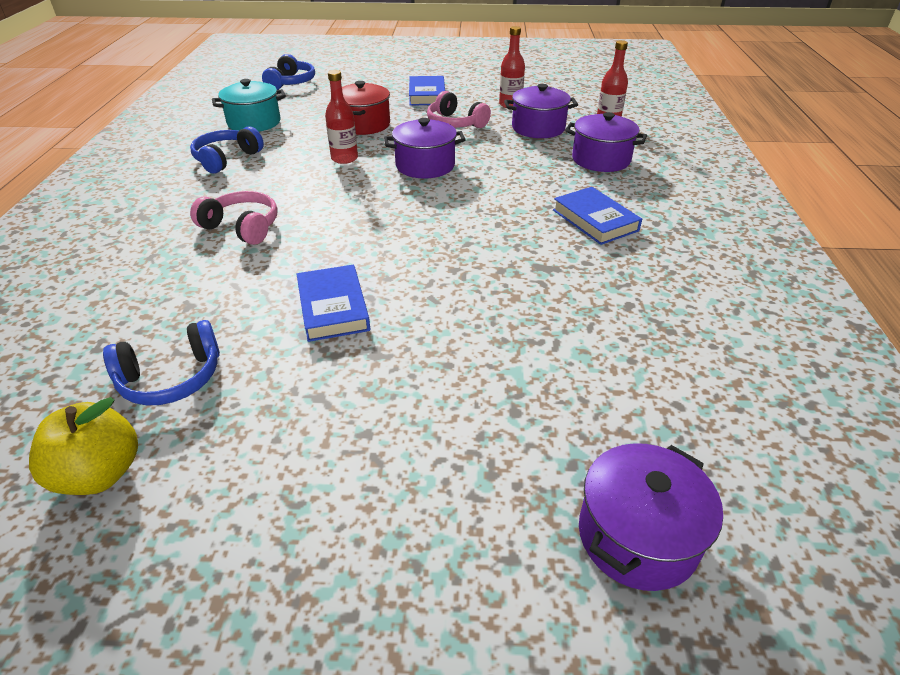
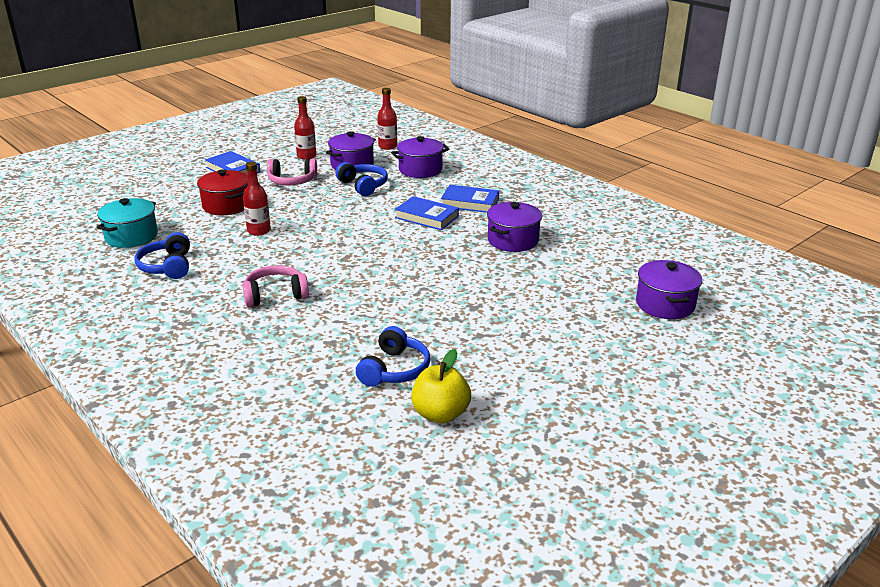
camera: 45 degrees left, 10 degrees down
blue headphones [262,54,315,90] -> blue headphones moved to [335,162,388,196]
blue book [297,265,370,342] -> blue book moved to [395,196,459,230]
purple pot [384,118,466,179] -> purple pot moved to [487,202,542,252]

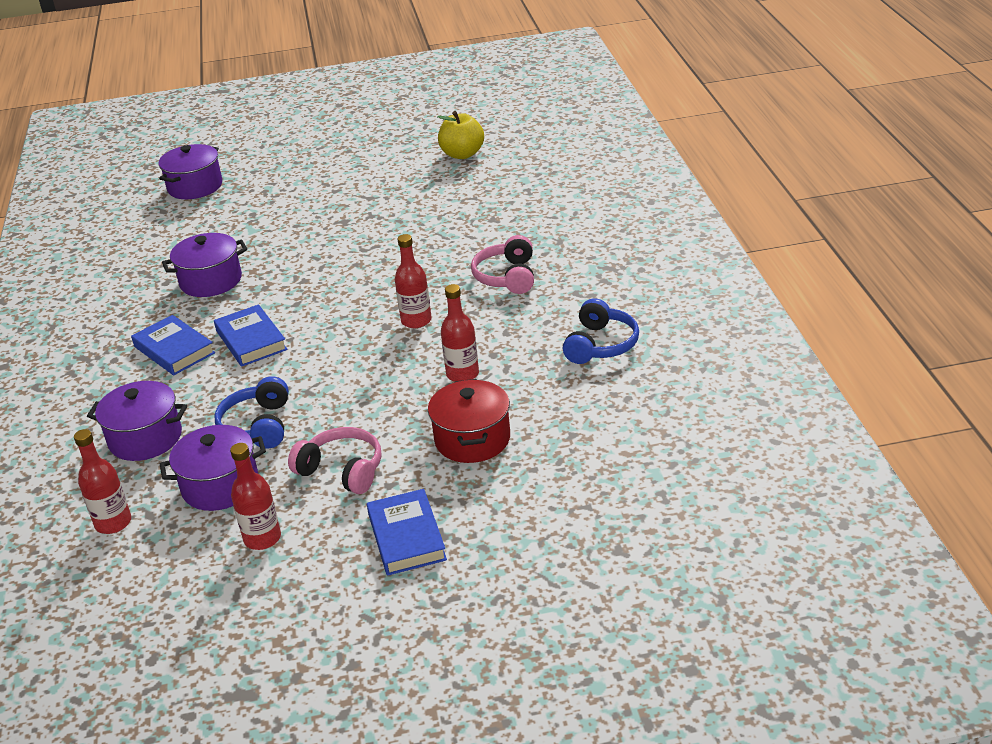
camera: 145 degrees left, 5 degrees up
turquoise pot [97,198,158,248] -> none
pink headphones [243,265,309,307] -> pink headphones turned 75 degrees clockwise [471,235,534,294]
blue headphones [356,326,430,387] -> none
none -> red bottle [395,234,432,328]

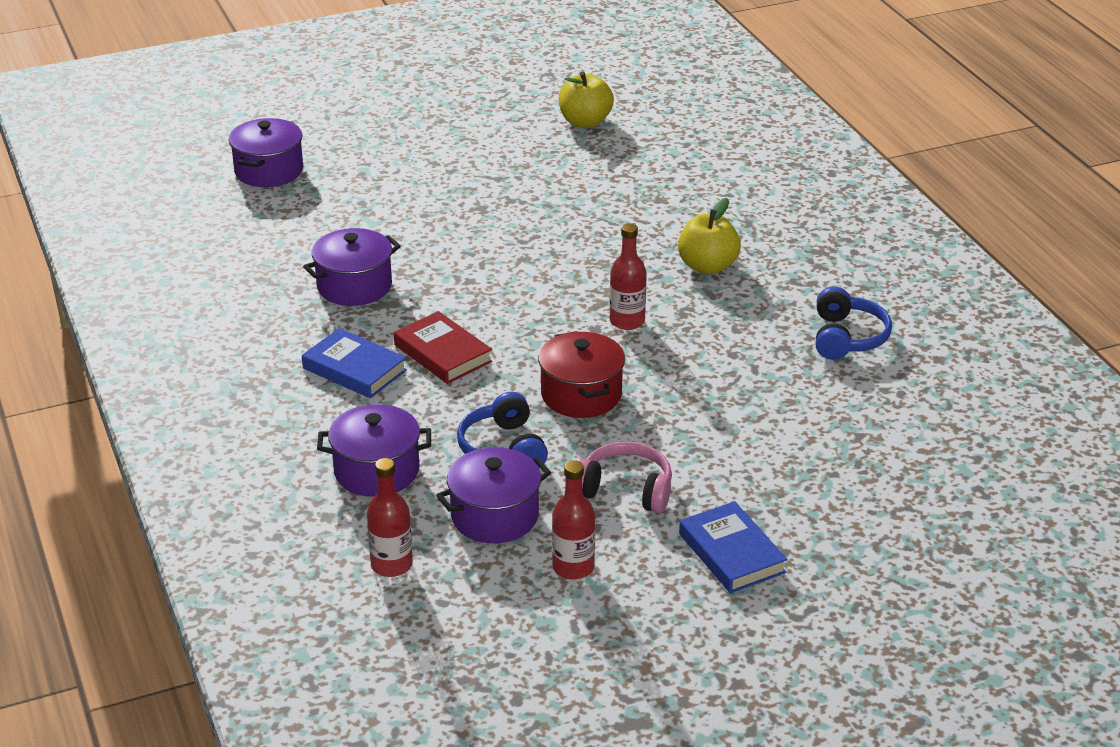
camera: 15 degrees left, 0 degrees up
blue book [214,304,288,367] -> red book [394,311,492,384]
red pot [428,379,510,463] -> red pot moved to [538,331,625,418]
red bottle [441,284,479,382] -> none
pink headphones [471,235,534,294] -> yellow apple [678,198,741,274]

